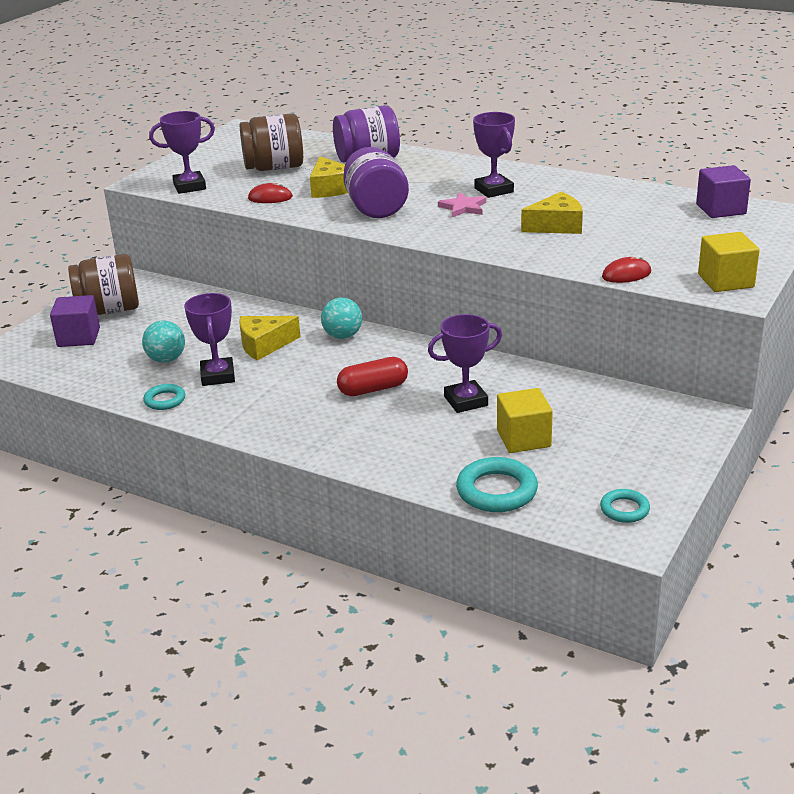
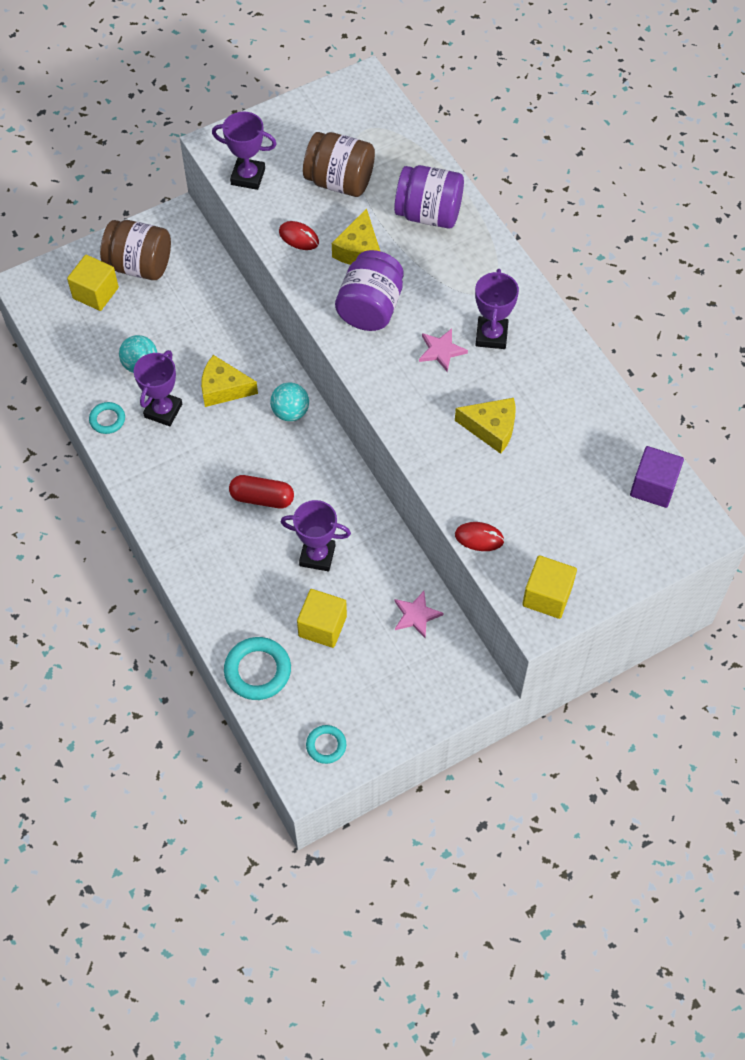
camera: 30 degrees right, 30 degrees up
purple cube [50,295,100,347] -> yellow cube [67,255,119,311]
none -> pink star [394,591,443,638]

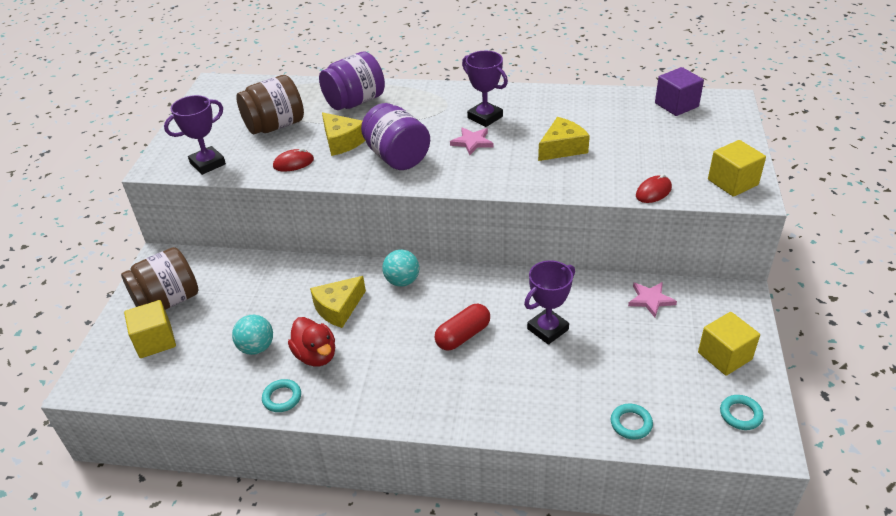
camera: 50 degrees left, 20 degrees down
purple trophy [134,350,182,426] -> red duck [288,317,335,367]
turquoise ring [224,637,291,700] -> turquoise ring [611,404,653,439], size x0.59
yellow cube [297,589,347,648] -> yellow cube moved to [698,312,760,376]

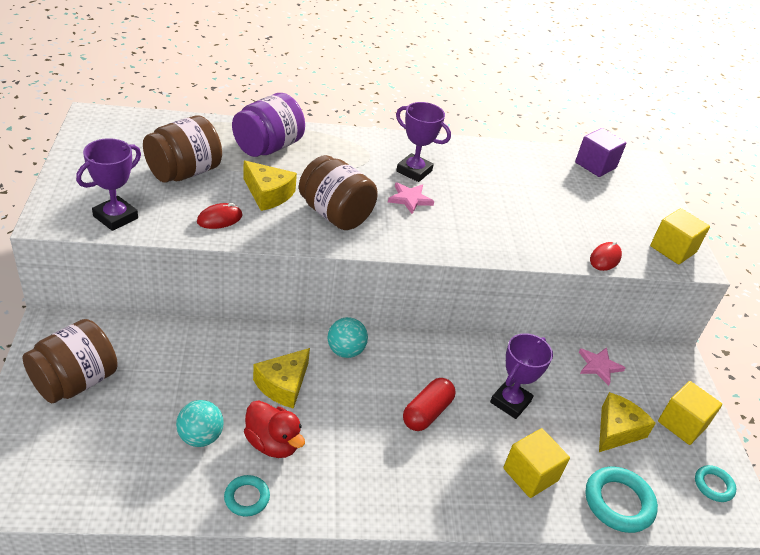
camera: 20 degrees left, 0 degrees up
yellow cube [124,300,176,358] -> yellow cube moved to [503,428,570,498]
purple jar [361,103,430,170] -> brown jar [299,155,377,230]
yellow cheese [538,117,590,161] -> yellow cheese moved to [599,392,656,452]
turquoise ring [611,404,653,439] -> turquoise ring [585,466,658,533], size x1.70

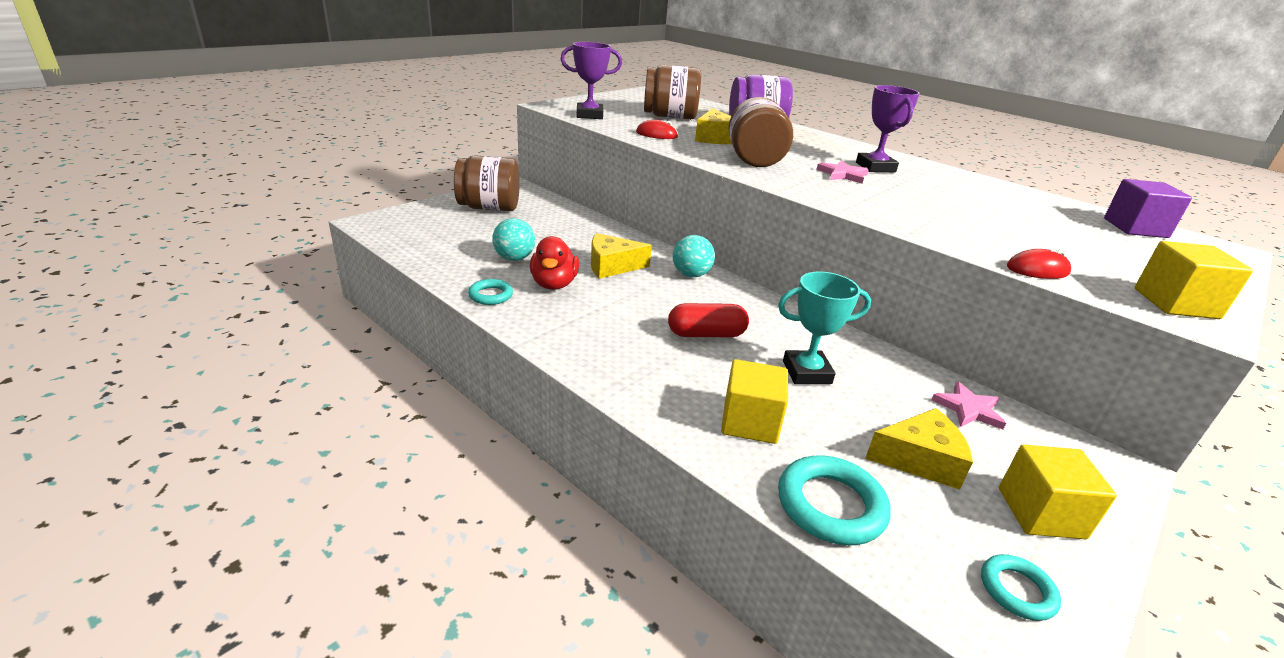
camera: 50 degrees right, 10 degrees down
purple trophy [490,333,553,419] -> turquoise trophy [778,271,871,384]

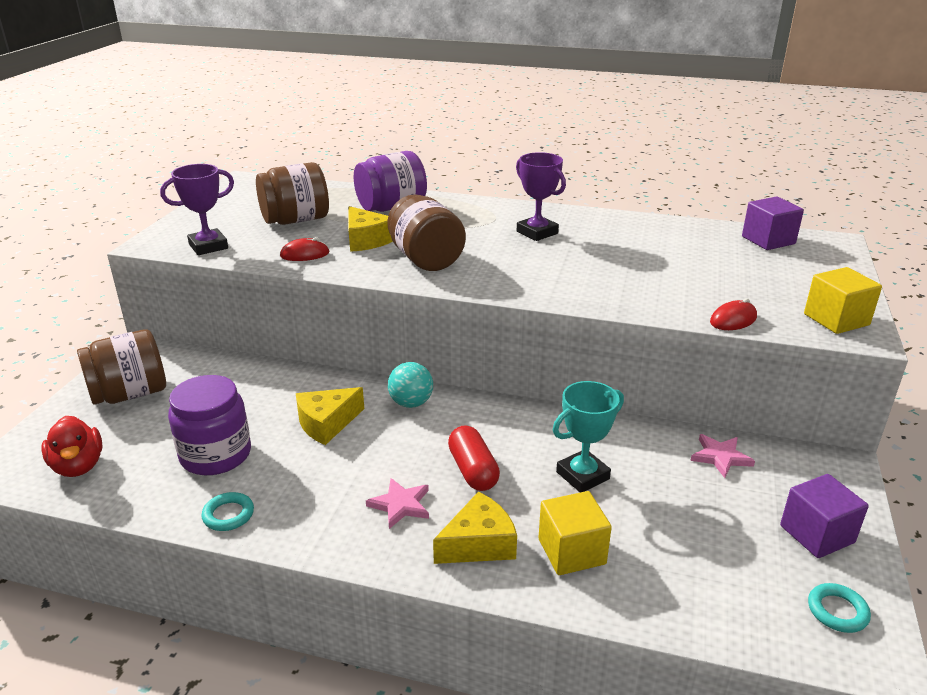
camera: 25 degrees left, 0 degrees up
turquoise ball [492,218,535,261] -> purple jar [168,375,251,475]
red duck [530,236,579,290] -> red duck moved to [41,416,103,477]
red capsule [668,303,749,337] -> red capsule turned 75 degrees counterclockwise [448,425,500,491]
turquoise ring [778,456,891,545] -> none
pink star [817,160,869,184] -> pink star moved to [366,478,429,529]
yellow cheese [865,408,973,490] -> yellow cheese moved to [433,491,517,564]
yellow cube [999,444,1117,539] -> purple cube [780,474,869,558]

